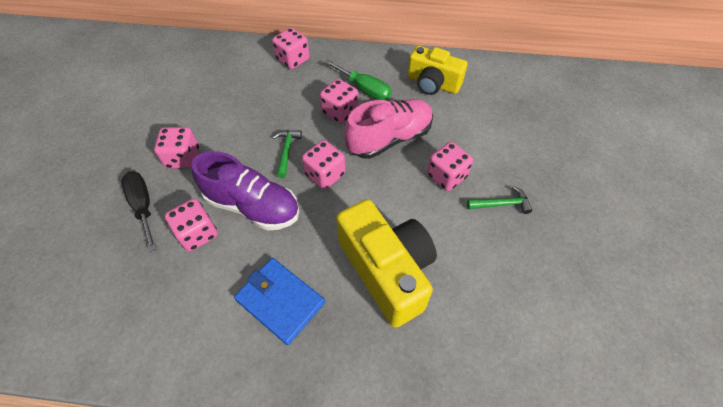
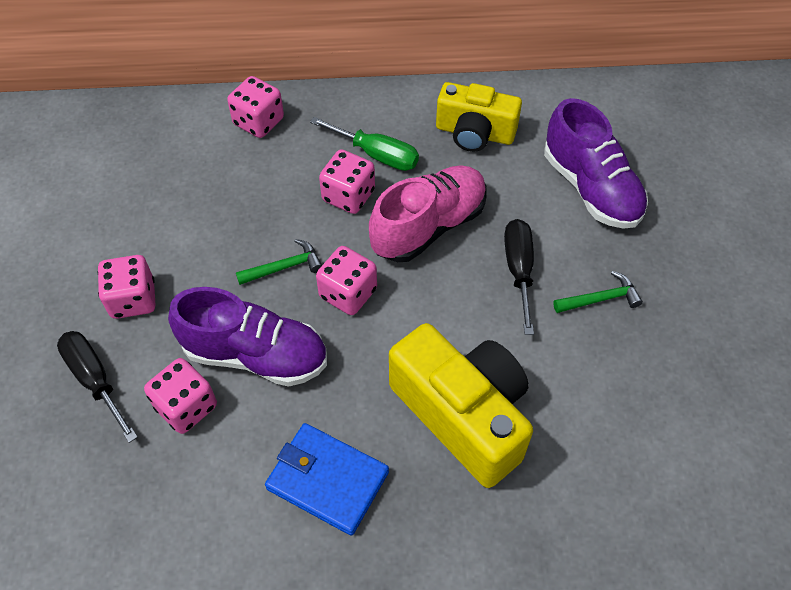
camera: 10 degrees left, 0 degrees up
green hammer [272,130,302,178] -> green hammer turned 75 degrees clockwise [236,239,322,285]
pink dice [427,142,473,191] -> black screwdriver [504,219,534,335]
none -> purple shoe [544,98,648,229]

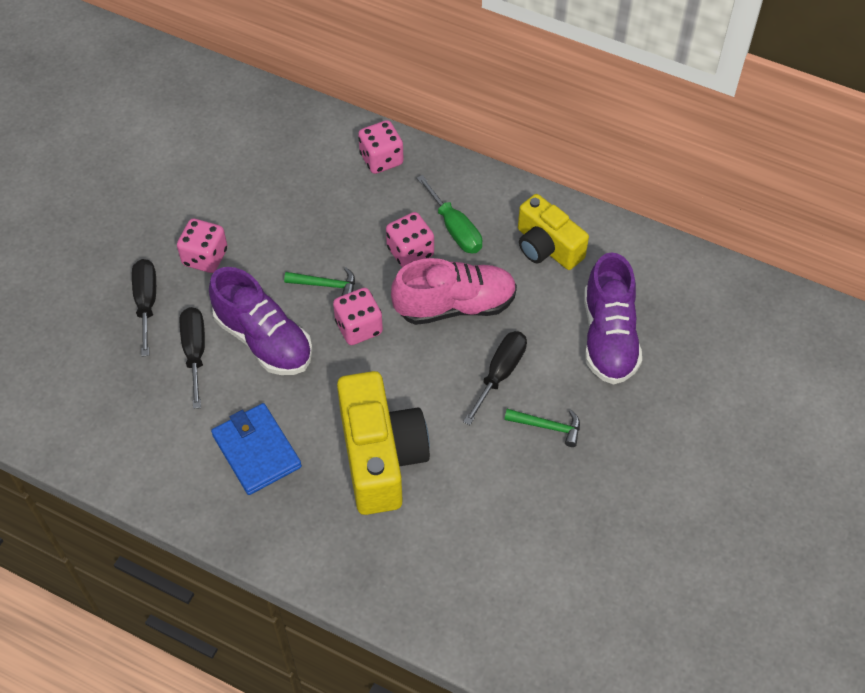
camera: 30 degrees right, 0 degrees up
pink dice [144,358,217,434] -> black screwdriver [180,307,205,409]

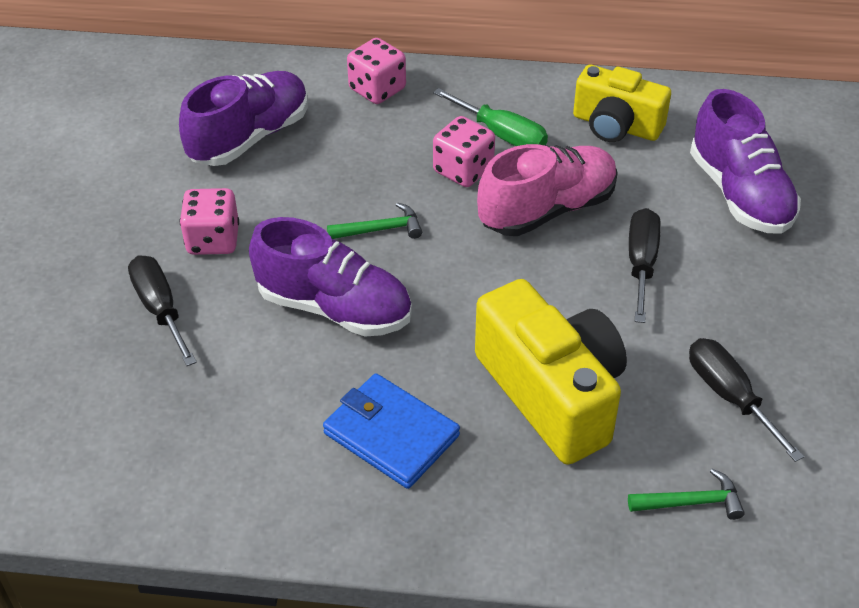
camera: 20 degrees left, 10 degrees down
black screwdriver [180,307,205,409] -> black screwdriver moved to [689,338,804,462]
pink dice [333,288,383,345] -> none
green hammer [504,409,580,447] -> green hammer moved to [628,469,745,520]
none -> purple shoe [179,71,308,166]

